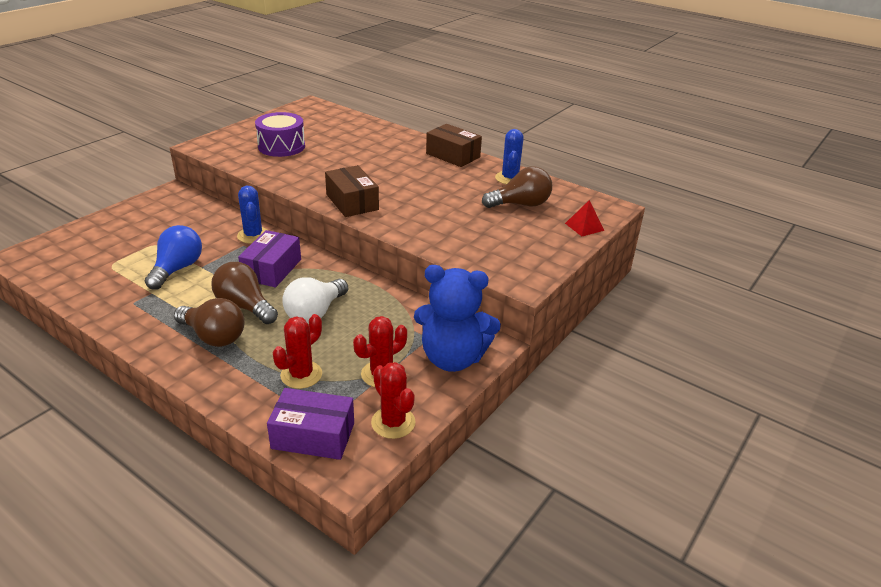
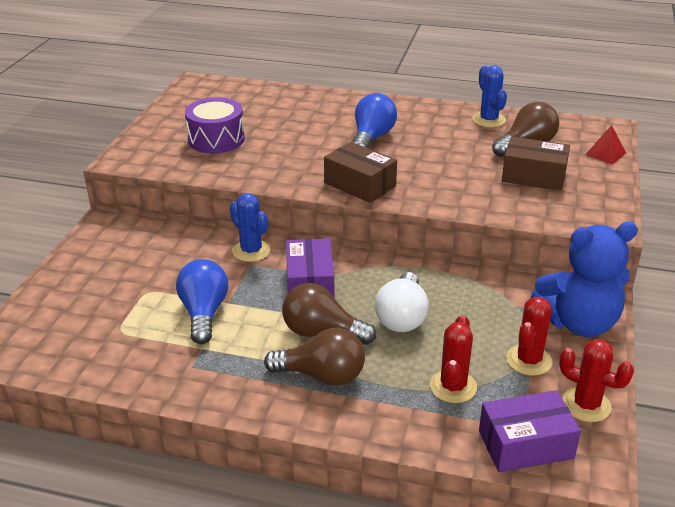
camera: 20 degrees left, 0 degrees up
brown box [426,124,482,167] -> brown box moved to [502,137,570,191]
none -> blue light bulb [353,93,397,148]

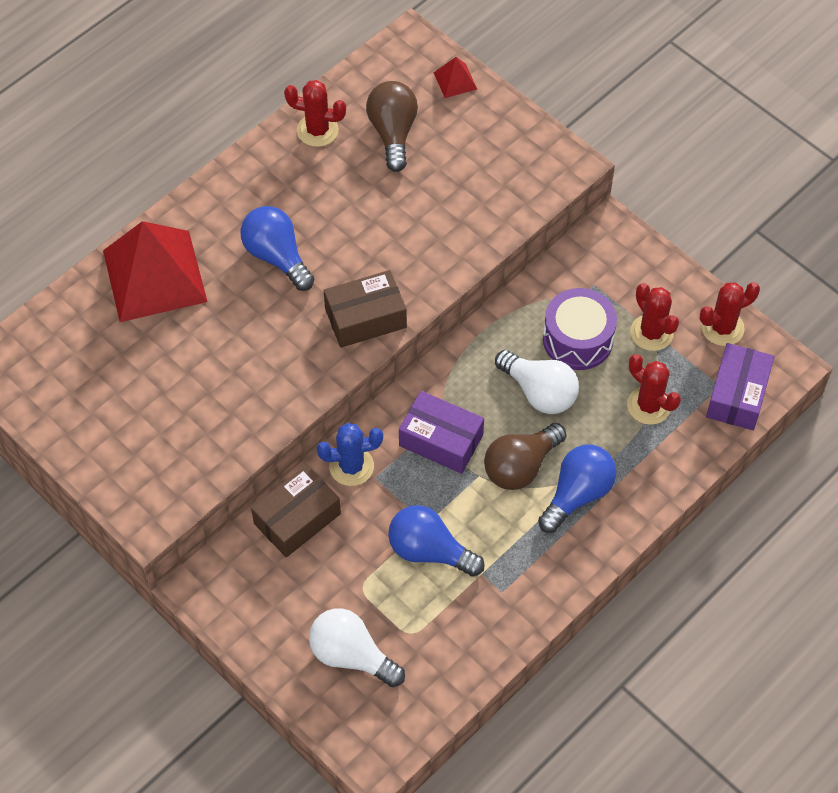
camera: 60 degrees left, 25 degrees up
purple drum [185,98,245,153] -> purple drum moved to [543,288,617,370]
brown light bulb [264,328,365,386] -> blue light bulb [538,445,616,533]
blue cactus [472,65,507,127] -> red cactus [284,80,346,147]
brown box [502,137,570,191] -> brown box moved to [251,465,341,557]
blue teddy bear [530,222,638,337] -> none
none -> red pyramid [103,221,208,322]
none -> white light bulb [309,608,405,687]

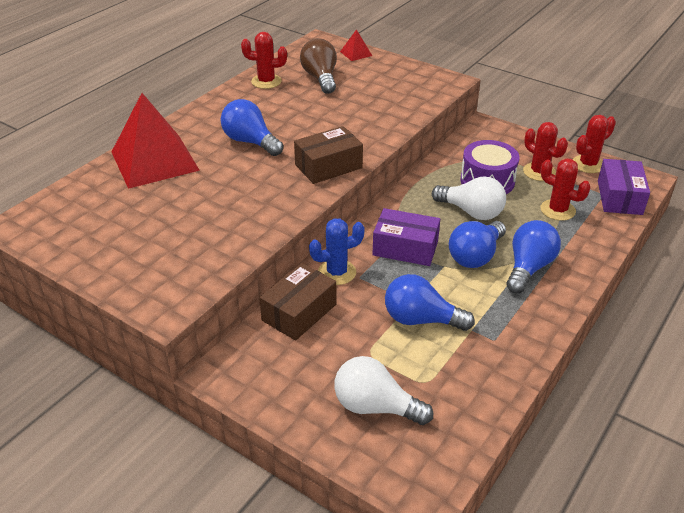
camera: 10 degrees left, 20 degrees down
brown light bulb [484,423,567,490] -> blue light bulb [449,221,506,268]

